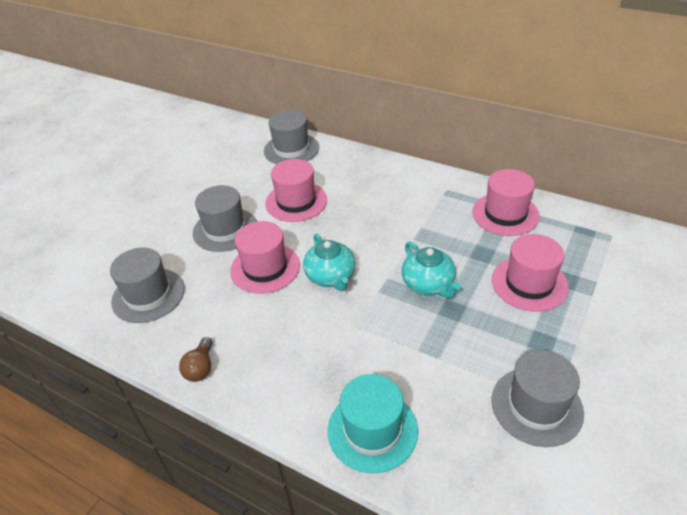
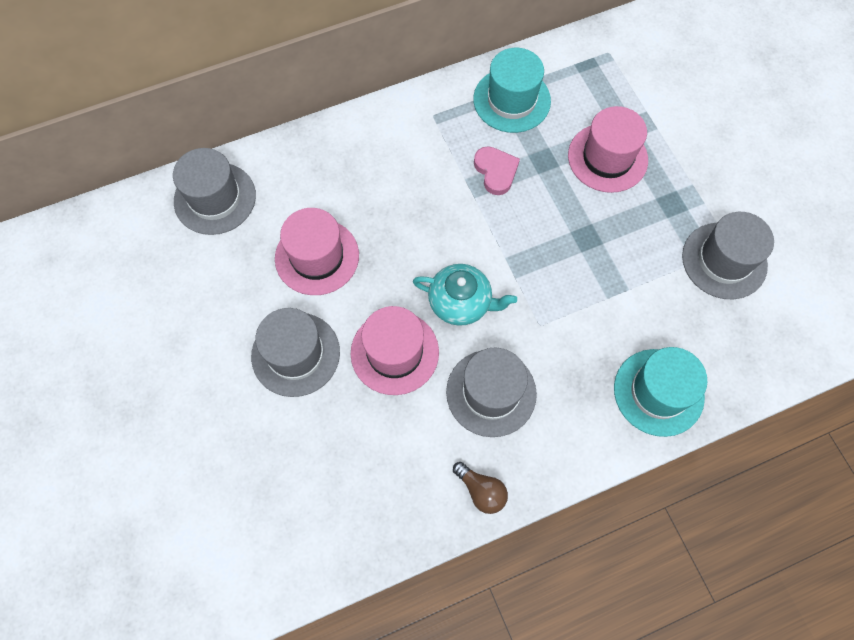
camera: 55 degrees left, 25 degrees up
grey hat [110,248,185,323] -> grey hat moved to [446,348,537,437]
turquoise teapot [402,242,461,298] -> none
pink hat [472,169,540,236] -> turquoise hat [473,48,551,133]
none -> pink heart [474,146,520,195]

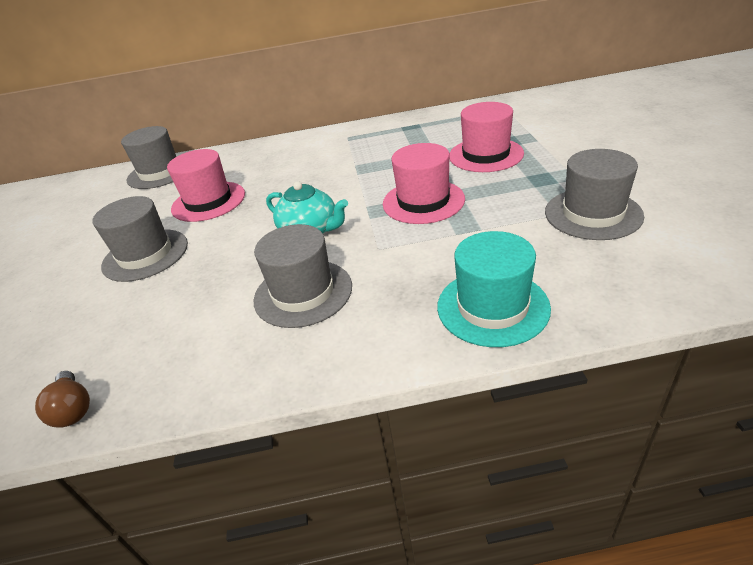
camera: 20 degrees right, 30 degrees down
pink hat [351,306,439,395] -> pink hat moved to [383,143,465,224]
brown light bulb [453,462,508,514] -> brown light bulb moved to [35,371,90,428]
turquoise hat [473,48,551,133] -> none
pink heart [474,146,520,195] -> none

